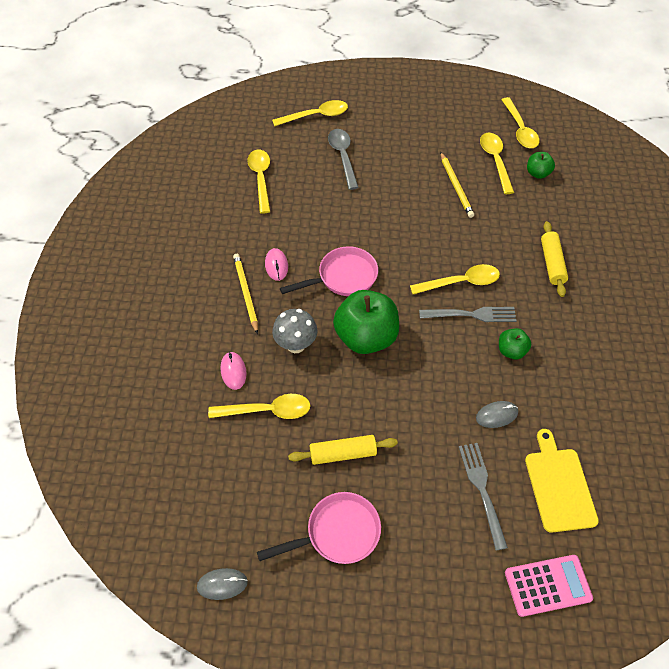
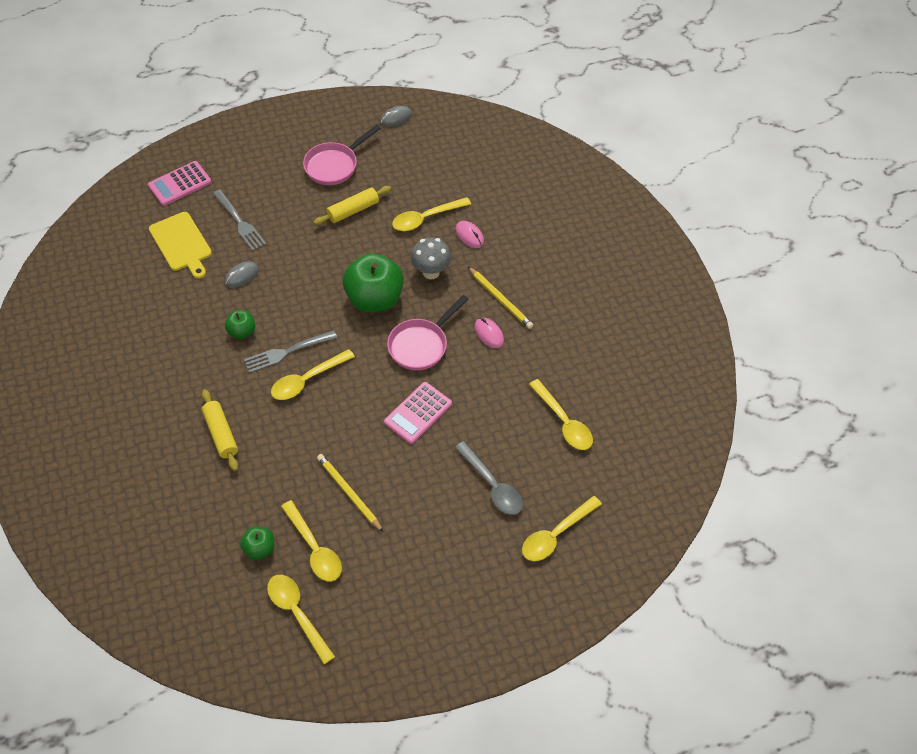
camera: 155 degrees right, 0 degrees up
none -> pink calculator [384,382,452,444]

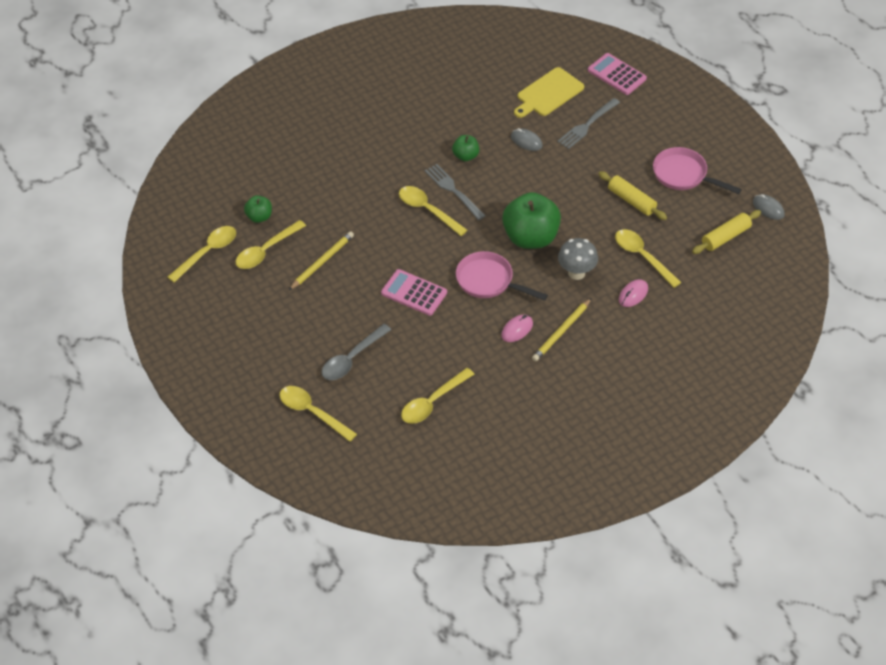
camera: 80 degrees right, 5 degrees down
yellow rolling pin [202,389,238,471] -> yellow rolling pin moved to [692,210,761,254]

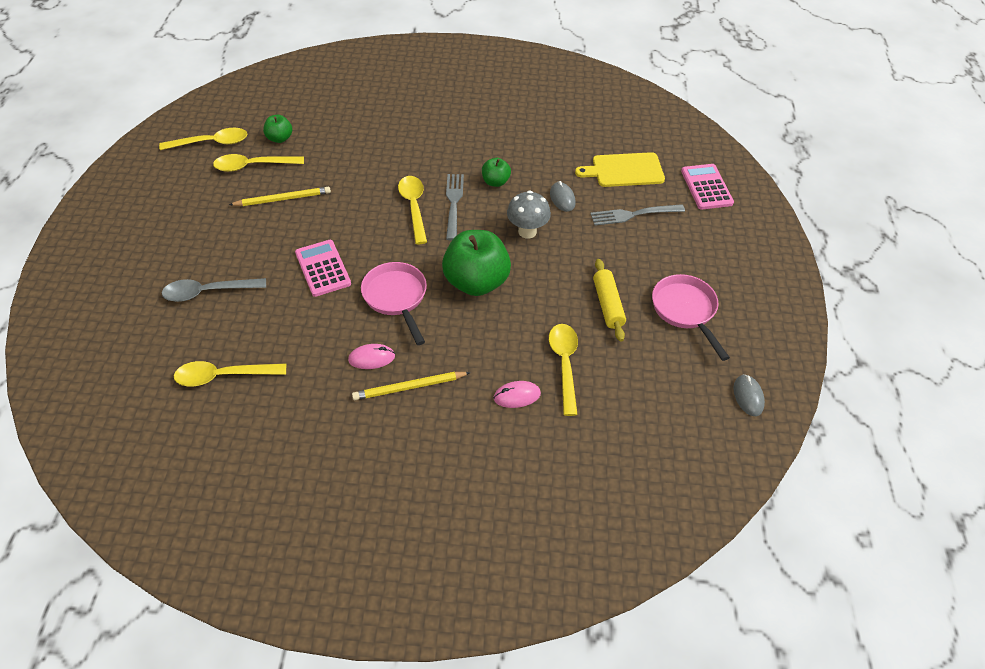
camera: 35 degrees right, 0 degrees up
yellow spoon [279,386,357,442] -> none
grey mushroom [558,238,598,280] -> grey mushroom moved to [507,191,551,239]
yellow rolling pin [692,210,761,254] -> none

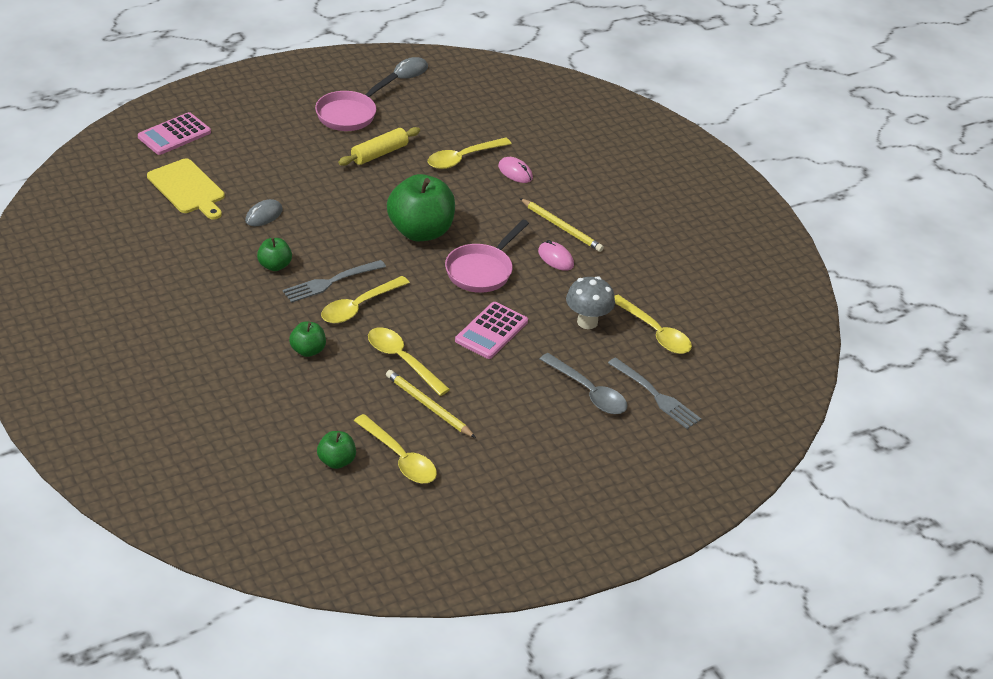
camera: 125 degrees left, 10 degrees down
yellow spoon [159,128,247,150] -> yellow spoon moved to [368,327,450,396]
grey mushroom [507,191,551,239] -> grey mushroom moved to [566,276,615,329]
grey fork [590,204,685,226] -> grey fork moved to [608,357,701,429]
none -> green apple [289,322,326,357]

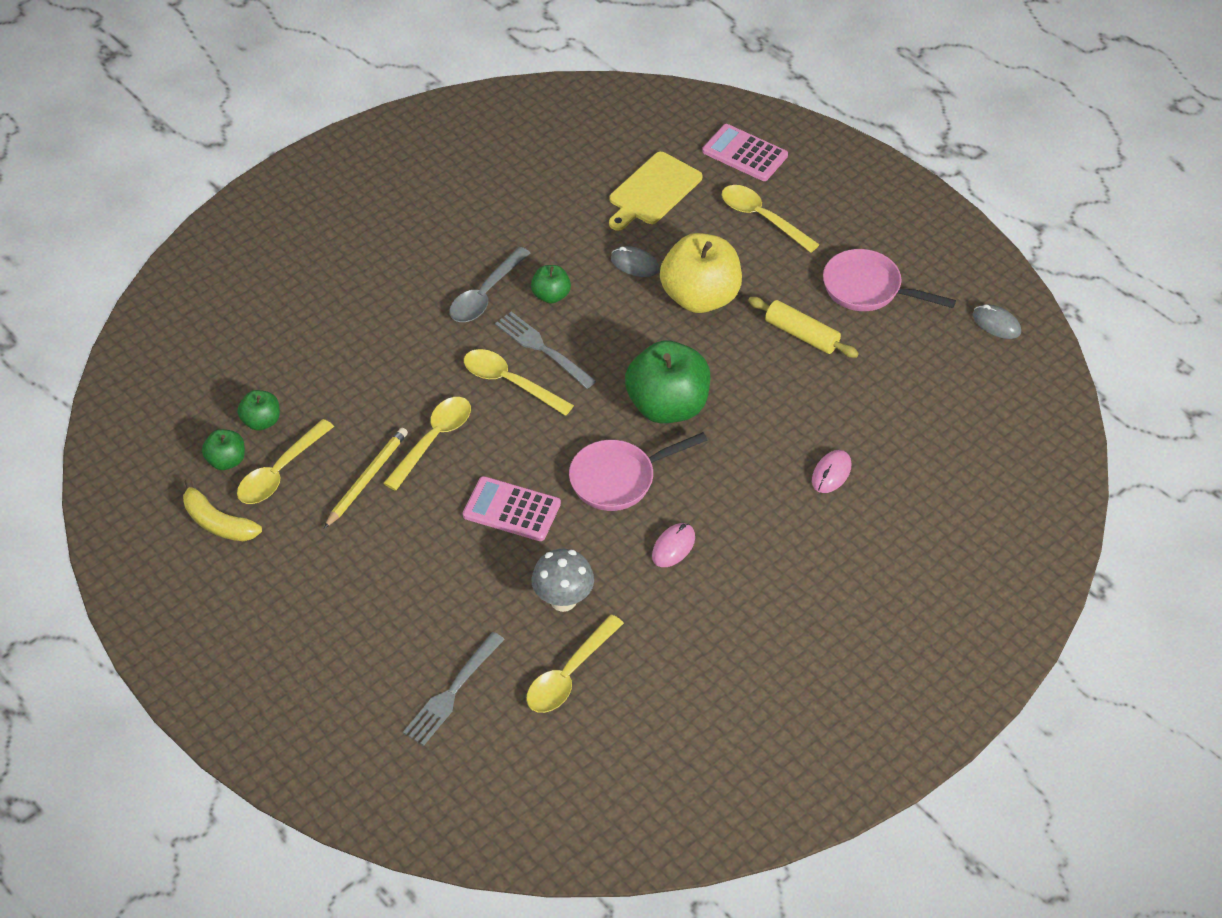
camera: 80 degrees right, 10 degrees up
green apple [289,322,326,357] -> green apple moved to [202,429,245,470]
yellow spoon [428,137,512,169] -> yellow spoon moved to [722,185,820,253]
pink pan [445,220,529,293] -> pink pan turned 45 degrees counterclockwise [569,432,707,511]
yellow pencil [520,198,604,252] -> none
grey spoon [540,353,628,414] -> grey spoon moved to [450,247,530,322]
none -> yellow banana [183,478,262,541]
none -> yellow apple [660,233,742,313]

